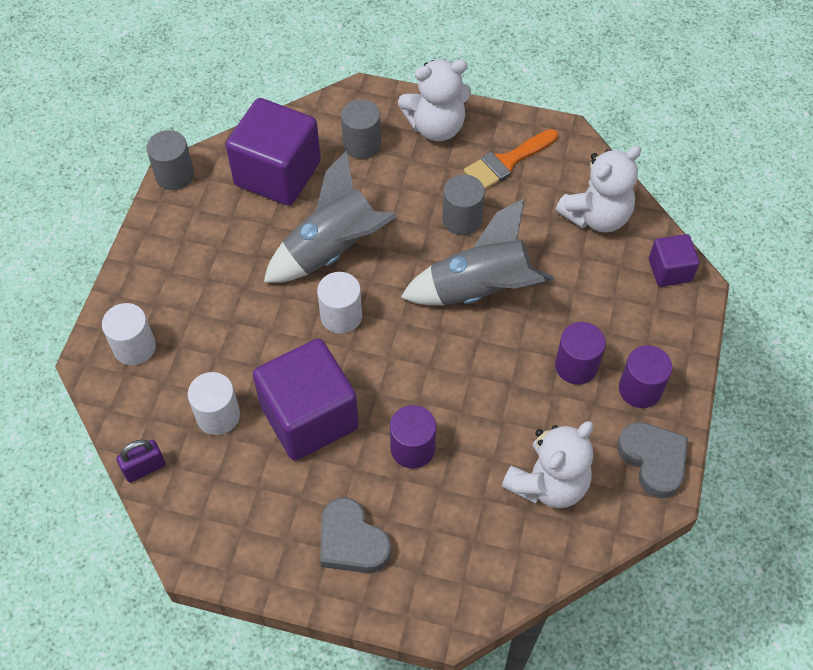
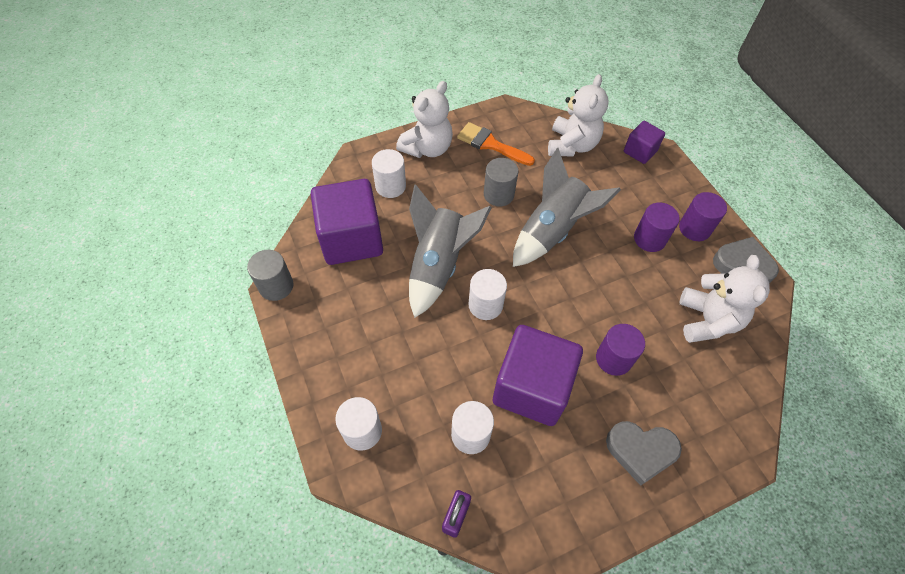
camera: 40 degrees left, 0 degrees up
grey cylinder [341,99,381,159] -> white cylinder [372,149,406,198]
orange brush [464,129,558,190] -> orange brush turned 105 degrees clockwise [457,122,535,166]

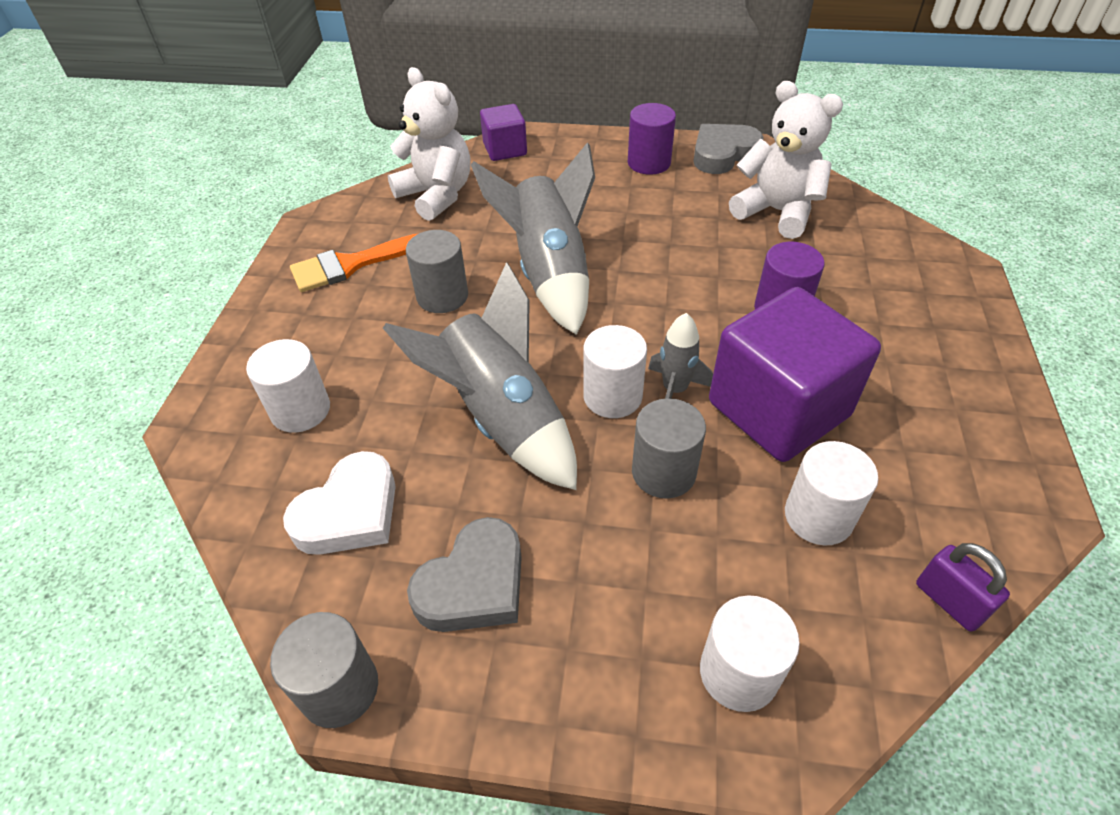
camera: 55 degrees left, 10 degrees down
purple cube [311,179,383,265] -> white heart [283,451,396,555]
white teddy bear [396,81,453,158] -> none
grey heart [606,421,682,486] -> grey heart moved to [407,517,522,632]
purple cylinder [634,202,680,252] -> none
none -> grey cylinder [632,398,706,499]
none -> grey rocket [648,313,713,399]

